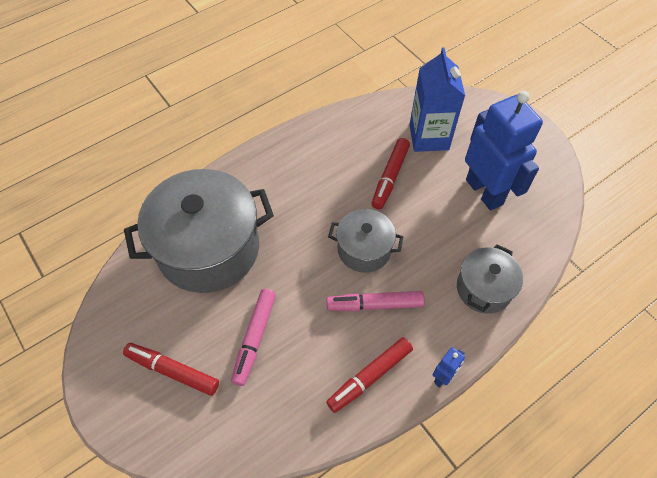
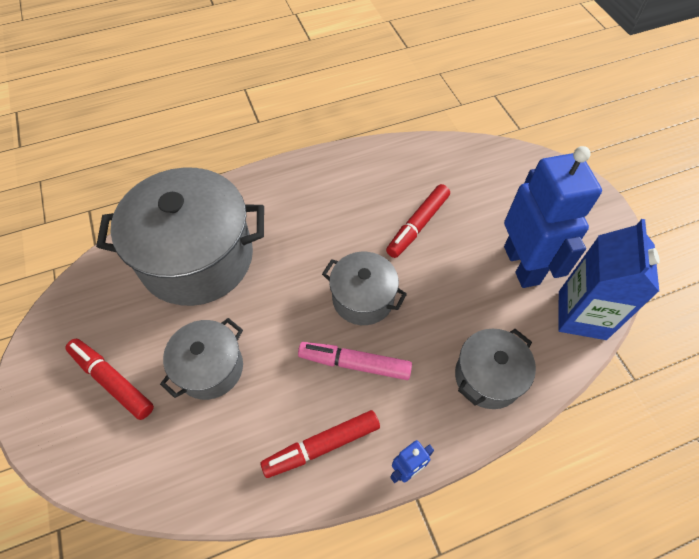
camera: 15 degrees right, 0 degrees up
pink marker [231,289,276,386] -> grey pot [160,318,243,400]
blue carton [409,48,465,152] -> blue carton moved to [558,219,660,340]

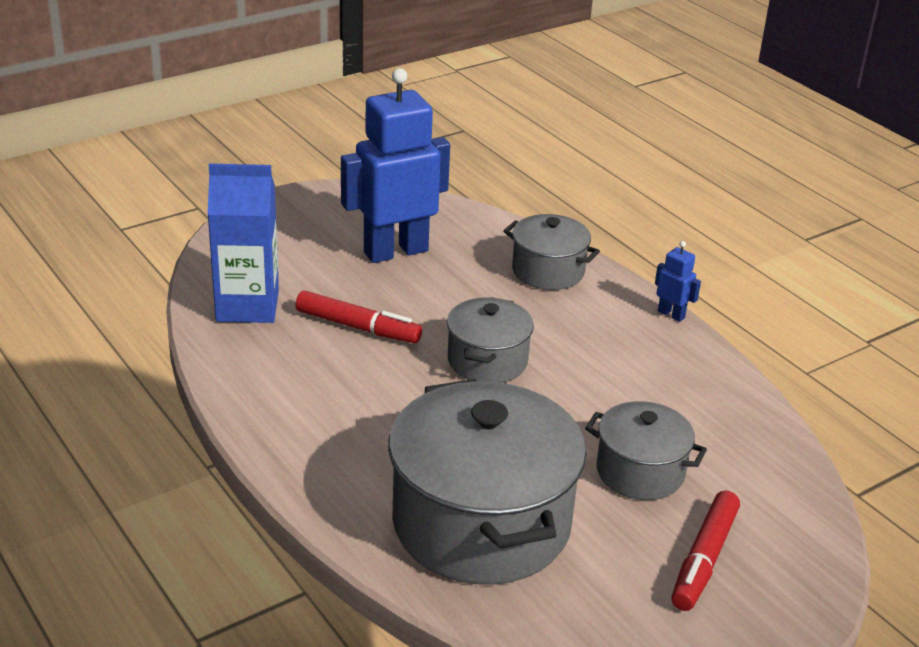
camera: 105 degrees left, 25 degrees down
red marker [260,410,380,478] -> none
pink marker [298,342,412,380] -> none
blue carton [558,219,660,340] -> blue carton moved to [208,163,279,323]

